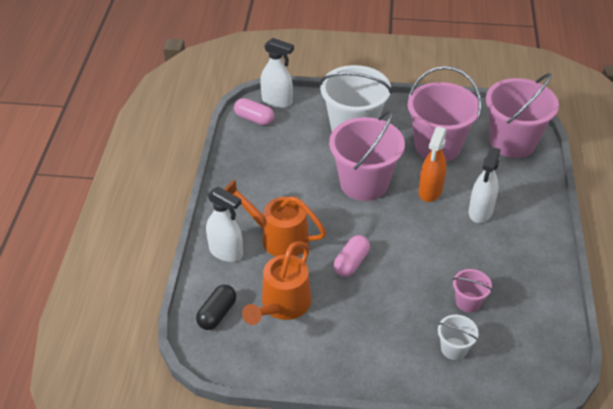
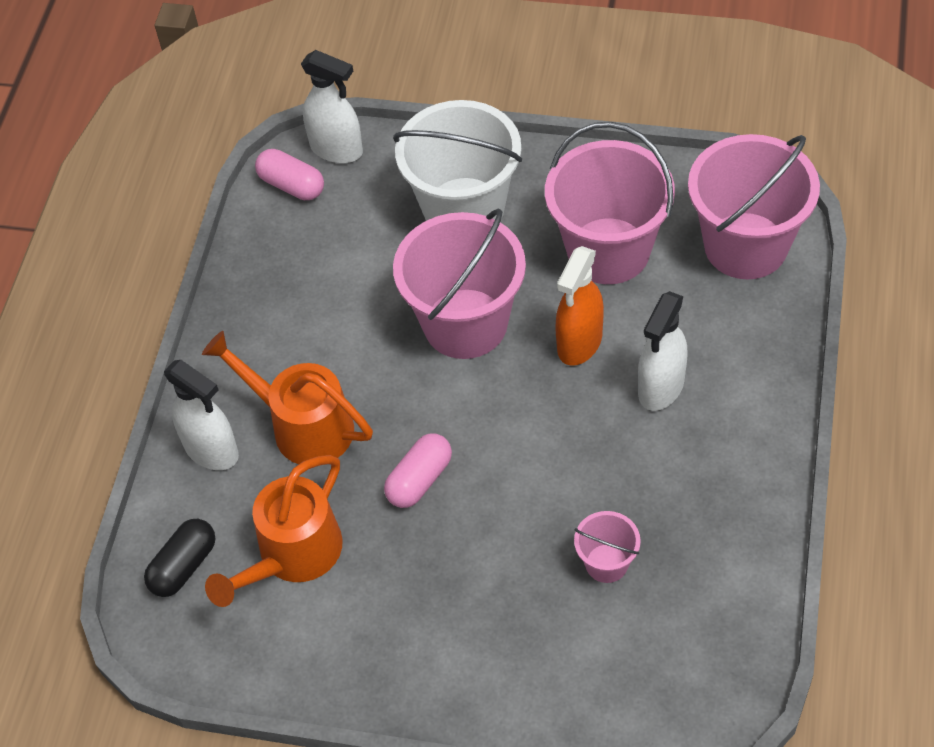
camera: 10 degrees right, 10 degrees up
white bucket [438,315,479,360] -> none

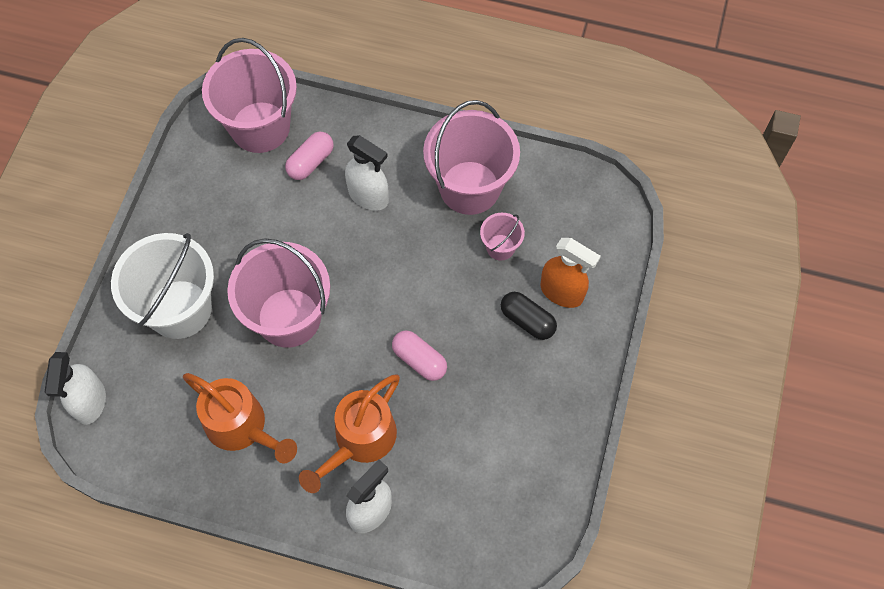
camera: 90 degrees left, 10 degrees up
black capsule [144,519,215,597] -> black capsule moved to [501,292,557,340]
orange watering can [205,455,343,607] -> orange watering can moved to [183,373,297,463]
pink capsule [255,149,324,200] -> pink capsule moved to [285,132,334,180]
white spray bottle [301,50,363,163] -> white spray bottle turned 150 degrees clockwise [45,352,106,425]
pink bucket [545,122,675,284] -> pink bucket moved to [423,100,520,215]
orange spray bottle [555,246,604,366] -> orange spray bottle moved to [541,238,601,308]

